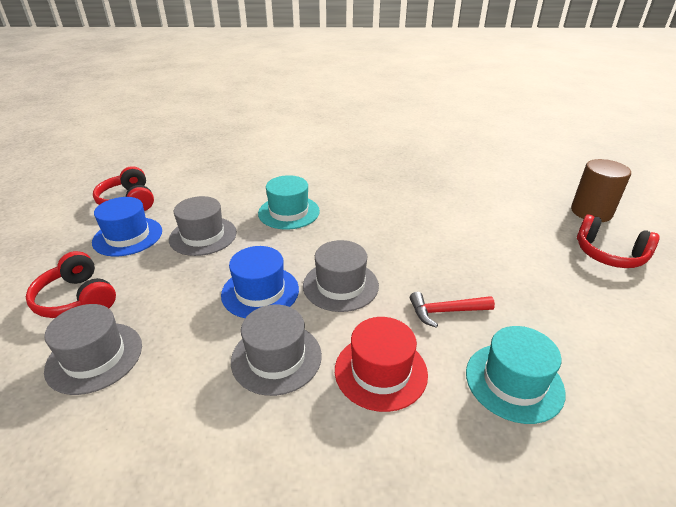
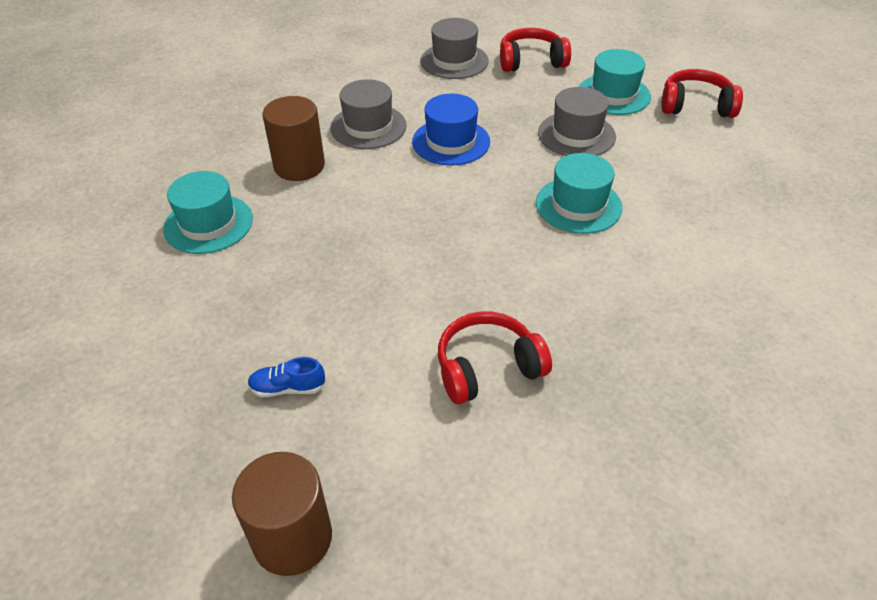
camera: 125 degrees right, 10 degrees up
blue hat [92,197,162,256] -> turquoise hat [579,49,651,115]
grey hat [303,240,379,312] -> none
red hat [335,317,428,412] -> brown cylinder [263,96,325,181]
red hammer [410,292,495,328] -> none
red headphones [577,214,660,268] -> red headphones moved to [438,311,552,404]
none -> blue shoe [248,357,326,397]

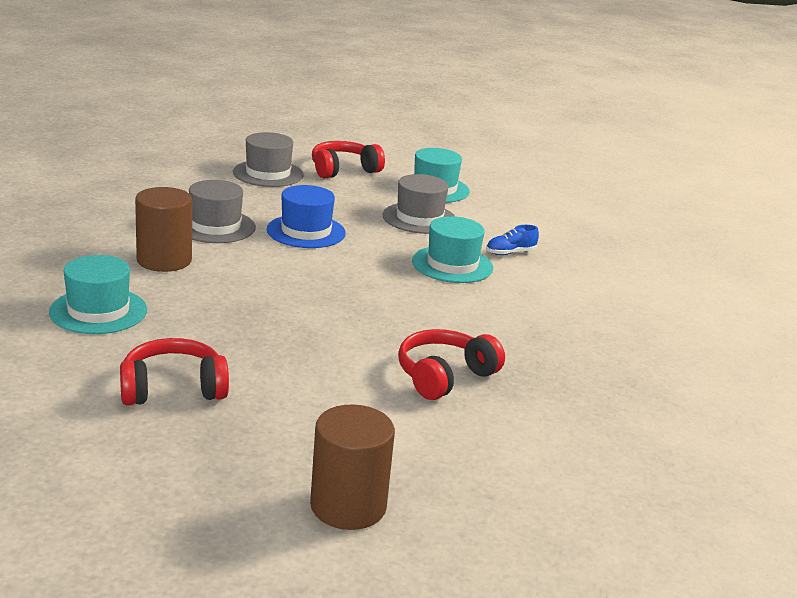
camera: 25 degrees left, 20 degrees down
blue shoe [248,357,326,397] -> blue shoe moved to [486,225,539,255]
red headphones [661,69,743,118] -> red headphones moved to [120,338,229,405]

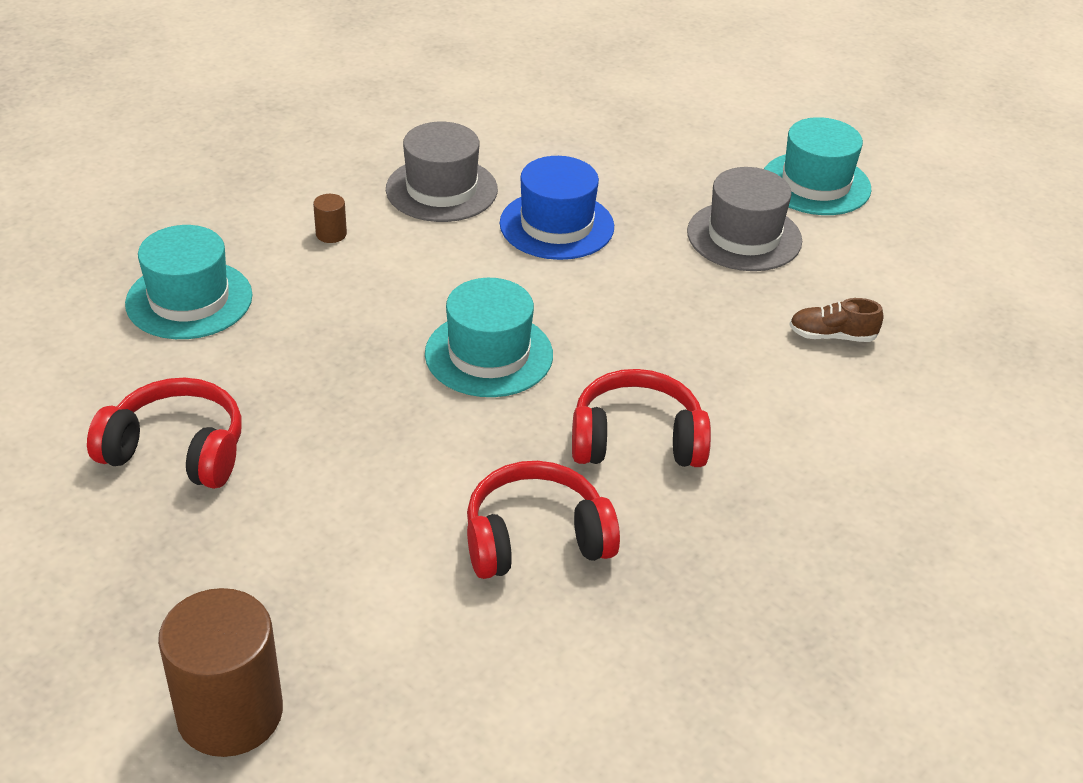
camera: 30 degrees right, 15 degrees up
brown cylinder [135,187,192,272] -> brown cylinder [313,194,347,243], size x0.42
grey hat [233,132,304,187] -> none
red headphones [312,141,385,178] -> red headphones moved to [572,369,711,467]
turquoise hat [412,216,493,283] -> turquoise hat moved to [425,278,553,397]
blue shoe [486,225,539,255] -> brown shoe [789,298,883,342]

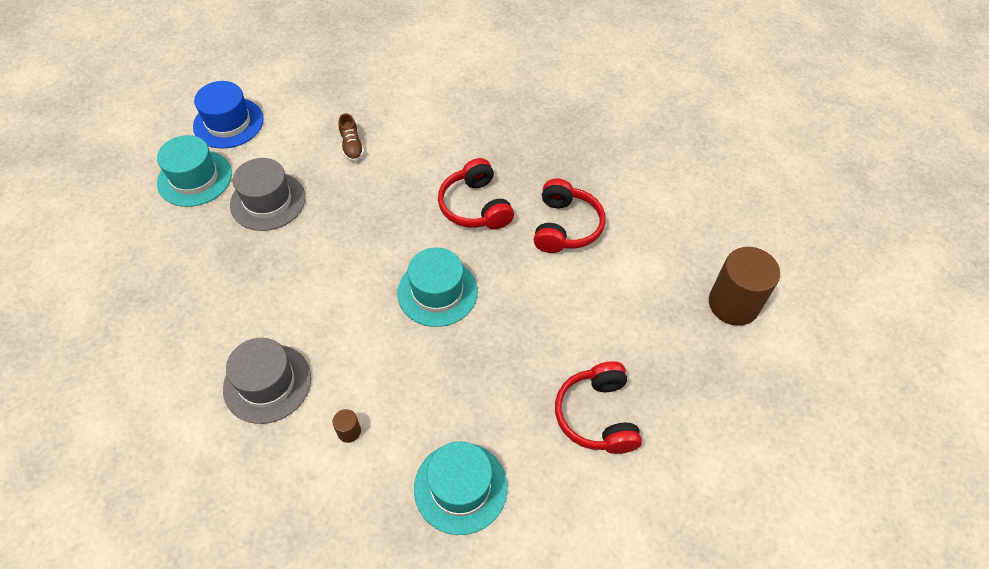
camera: 110 degrees left, 15 degrees up
red headphones [467,461,620,579] -> red headphones turned 135 degrees counterclockwise [534,178,605,253]
blue hat [500,156,614,260] -> blue hat moved to [193,81,264,149]

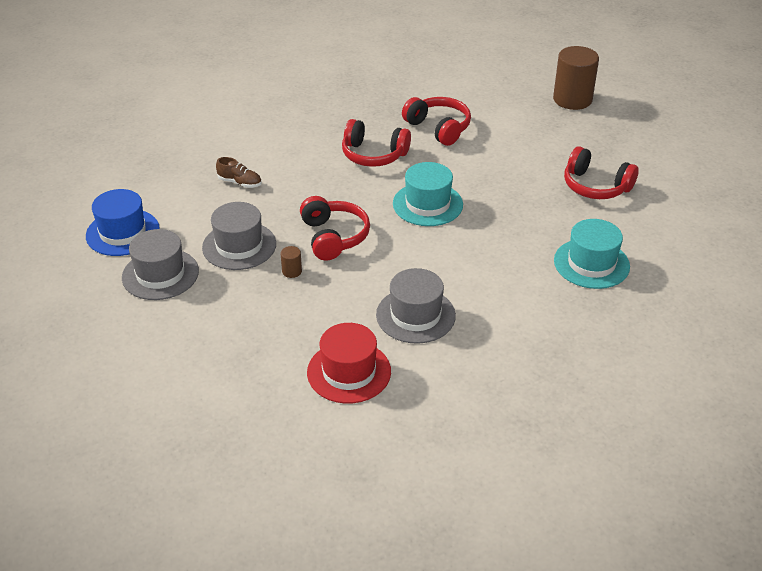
camera: 50 degrees left, 15 degrees down
turquoise hat [157,135,232,207] -> grey hat [122,229,199,300]
brown cylinder [332,409,361,443] -> brown cylinder moved to [280,246,302,278]
none -> red headphones [300,196,370,261]
none -> red hat [307,323,391,404]

